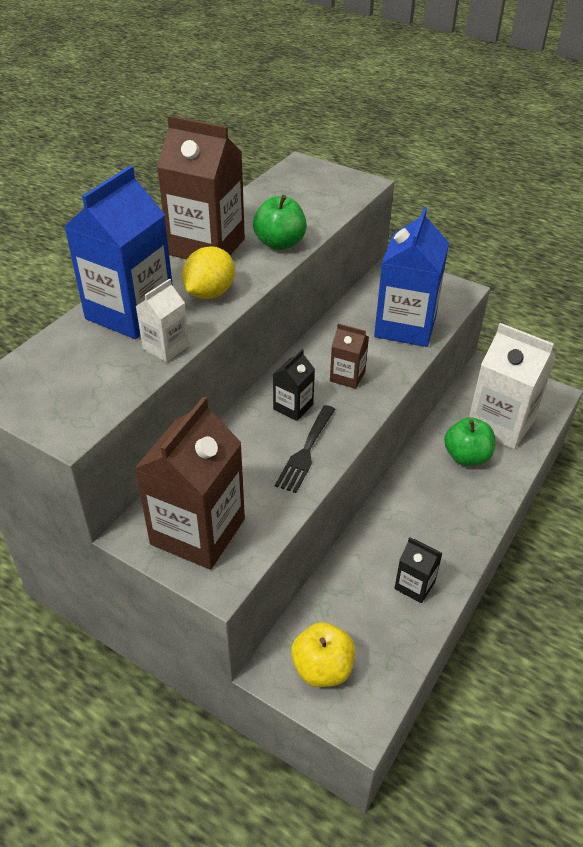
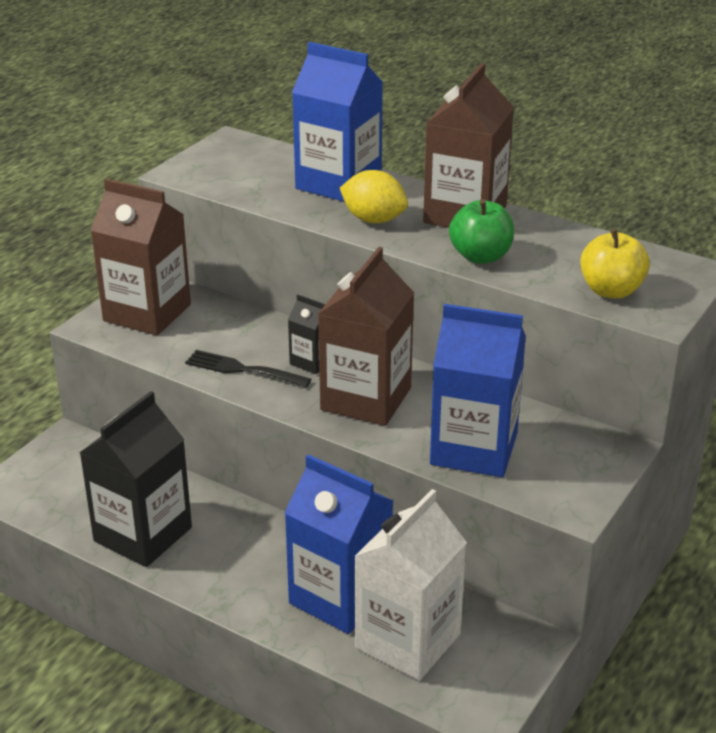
camera: 90 degrees right, 10 degrees down
white carton [136,279,189,362] -> none
yellow apple [291,622,355,687] -> yellow apple moved to [580,229,650,299]
brown carton [330,324,369,389] -> brown carton [318,247,414,426], size x2.05
black carton [394,537,443,603] -> black carton [79,391,192,567], size x2.05
green apple [444,417,496,466] -> blue carton [284,454,393,634]

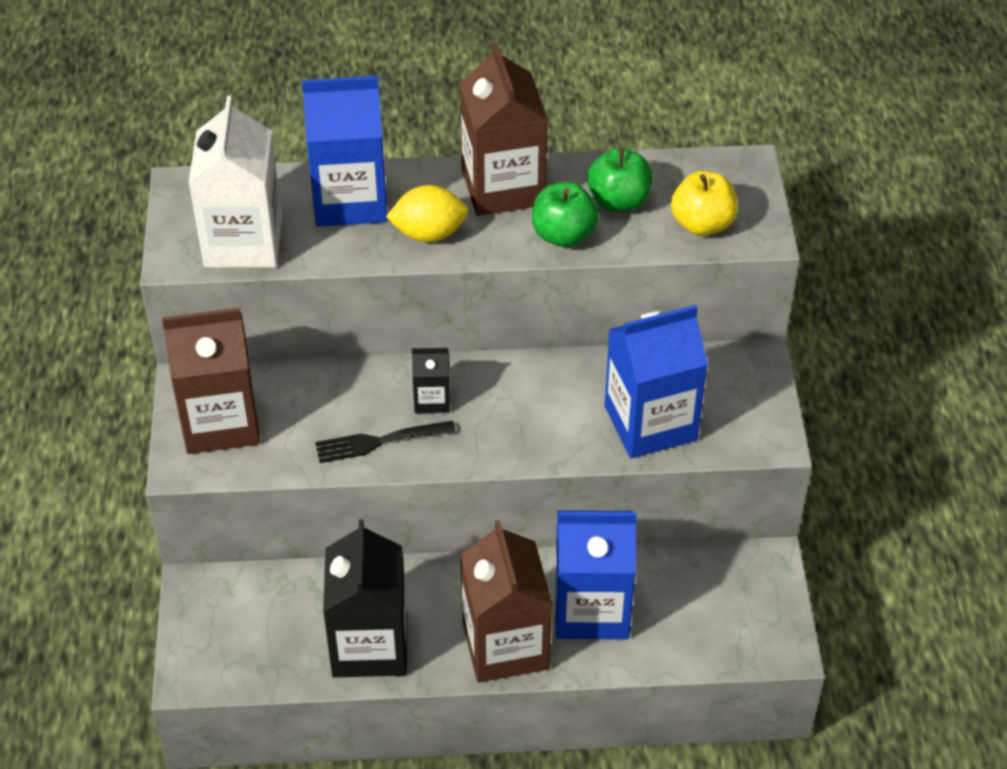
camera: 35 degrees left, 15 degrees up
brown carton [318,247,414,426] -> brown carton moved to [460,520,552,683]
white carton [354,489,467,681] -> white carton moved to [188,96,282,268]
none -> green apple [587,148,653,212]

